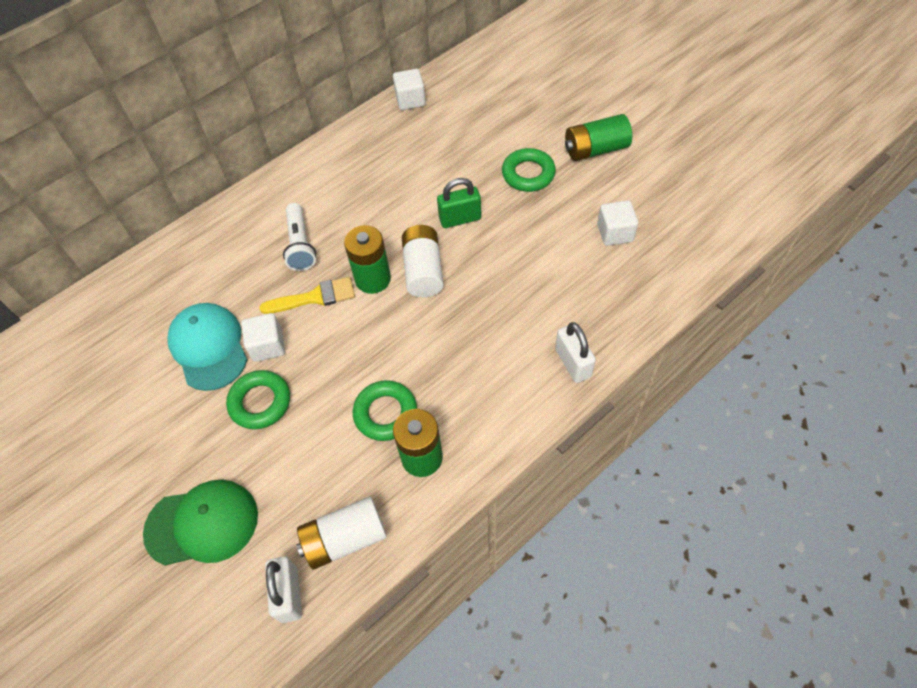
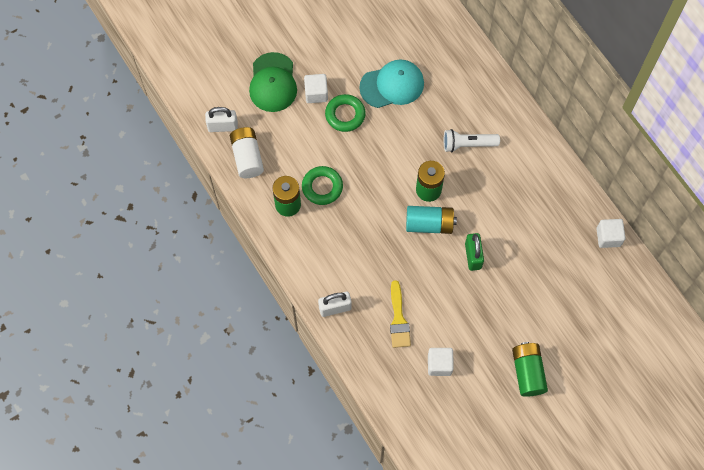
camera: 95 degrees right, 10 degrees up
white cube [241,313,285,362] -> white cube moved to [304,74,328,103]
yellow brush [259,277,355,314] -> yellow brush moved to [390,280,411,348]
white battery [402,225,444,297] -> turquoise battery [406,206,457,234]
green ring [502,148,556,192] -> none

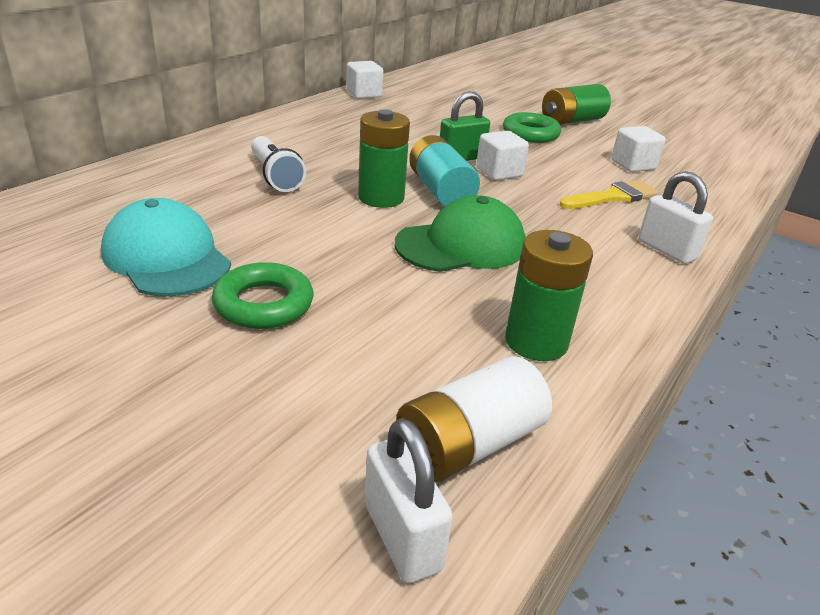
camera: 115 degrees left, 35 degrees down
green cap [249,52,297,112] -> green cap moved to [395,195,526,272]
green ring [302,166,343,205] -> green ring moved to [503,112,561,143]
white cube [304,74,328,103] -> white cube moved to [476,131,529,181]

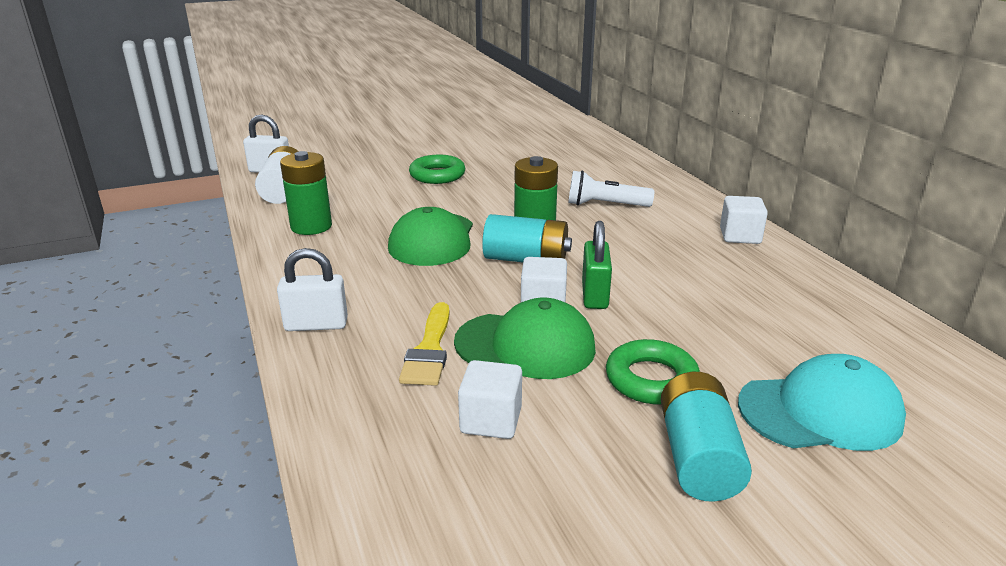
camera: 125 degrees right, 5 degrees down
turquoise cap [101,198,231,297] -> turquoise cap moved to [738,354,906,451]
white cube [347,61,384,99] -> white cube moved to [720,196,768,244]
green battery [542,84,611,125] -> turquoise battery [661,372,752,502]
none -> green cap [454,297,596,379]

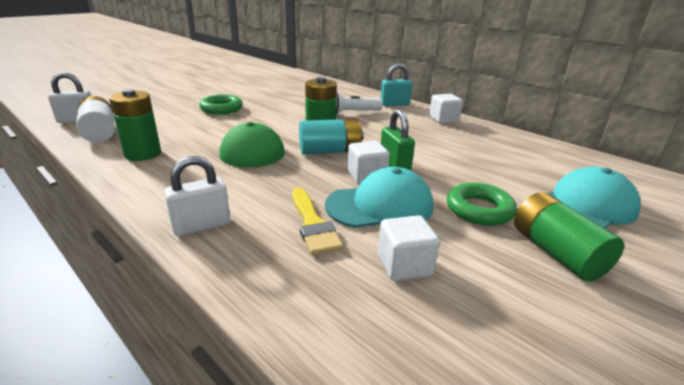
camera: 25 degrees left, 0 degrees up
green cap [454,297,596,379] -> turquoise cap [325,167,433,228]
turquoise battery [661,372,752,502] -> green battery [514,192,624,281]
none -> turquoise padlock [381,63,412,106]

